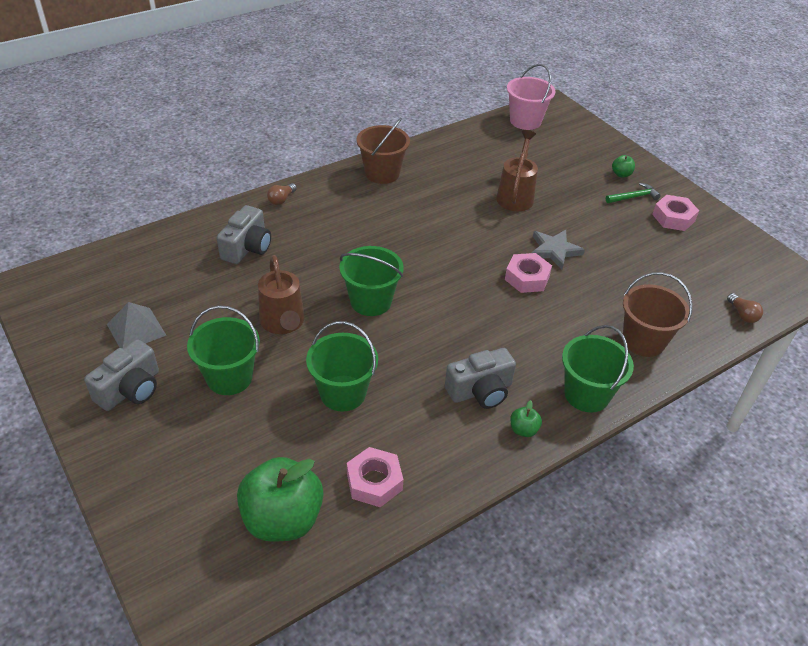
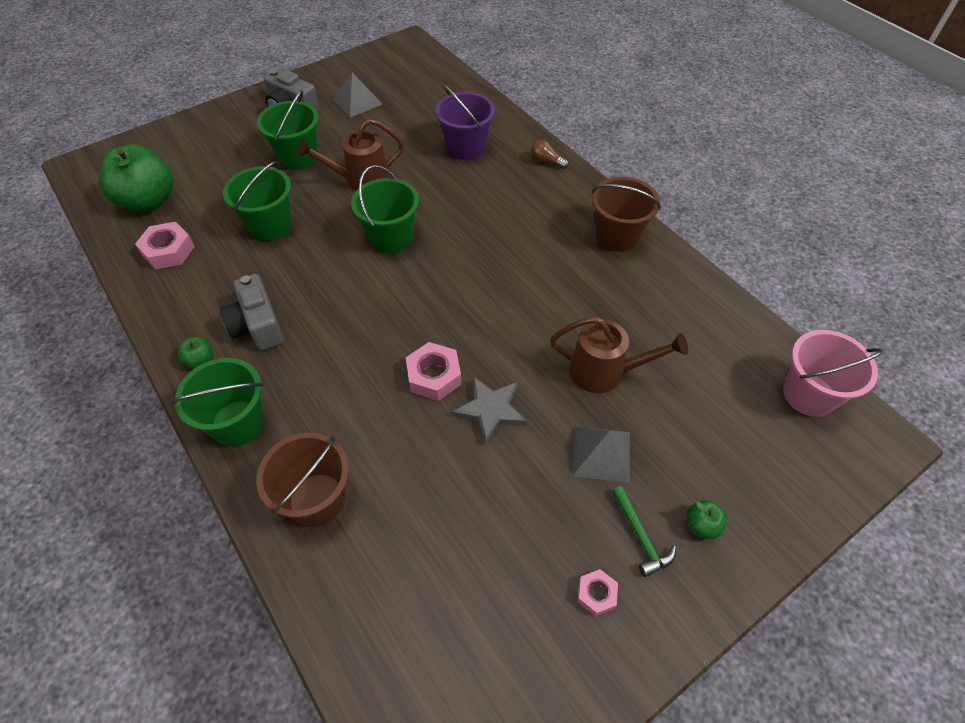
camera: 90 degrees right, 10 degrees up
grey camera [217,205,271,264] -> purple bucket [435,84,495,160]
pink nut [652,195,699,231] -> pink nut [577,569,618,616], size x0.60
brown light bulb [727,293,763,323] -> none
none -> grey pyramid [572,426,630,483]

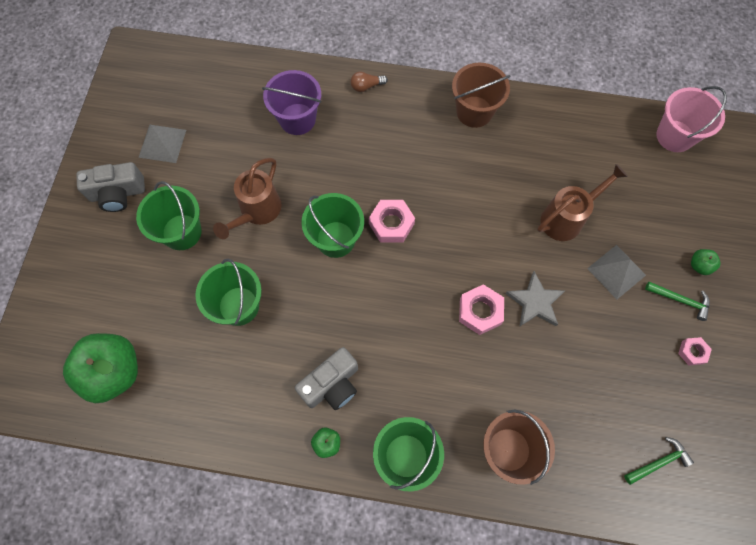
camera: 45 degrees left, 15 degrees up
pink nut [135,222,195,269] -> pink nut moved to [369,200,415,243]
grey camera [220,274,284,351] -> grey camera turned 60 degrees counterclockwise [295,347,358,410]
none -> green hammer [624,437,694,485]

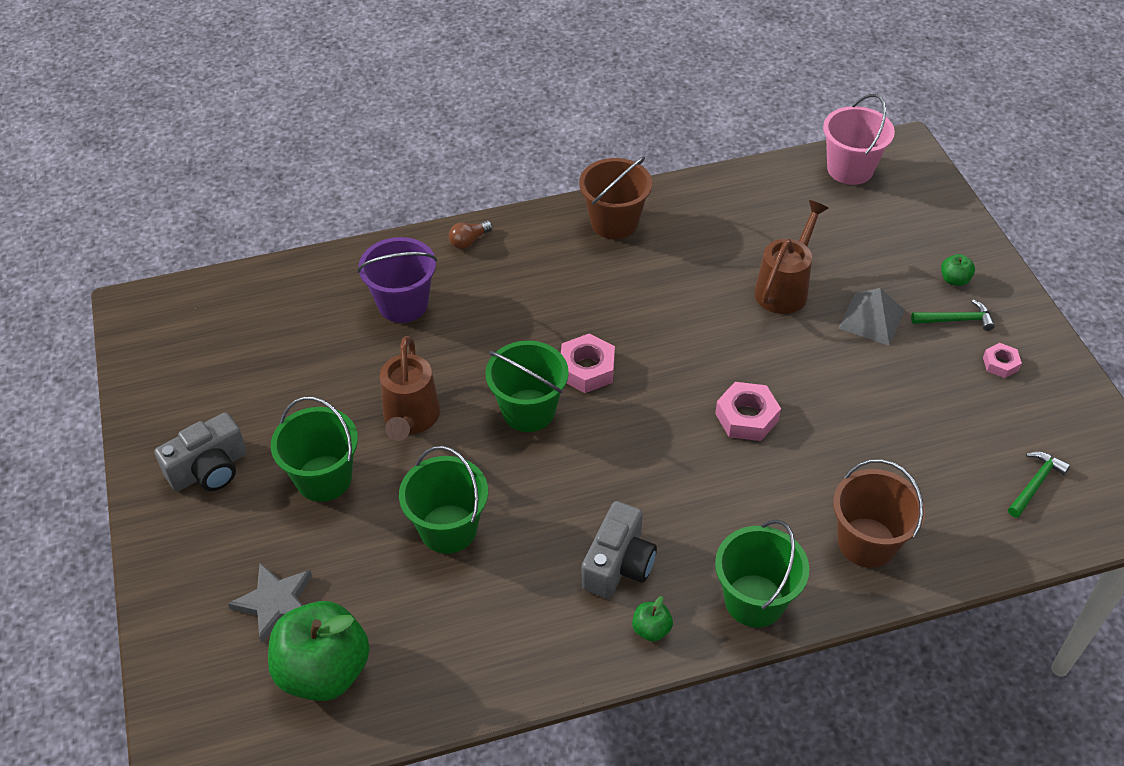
camera: 25 degrees left, 20 degrees down
grey pyramid [138,125,186,163] -> none
grey star [506,271,565,326] -> grey star moved to [228,563,312,643]

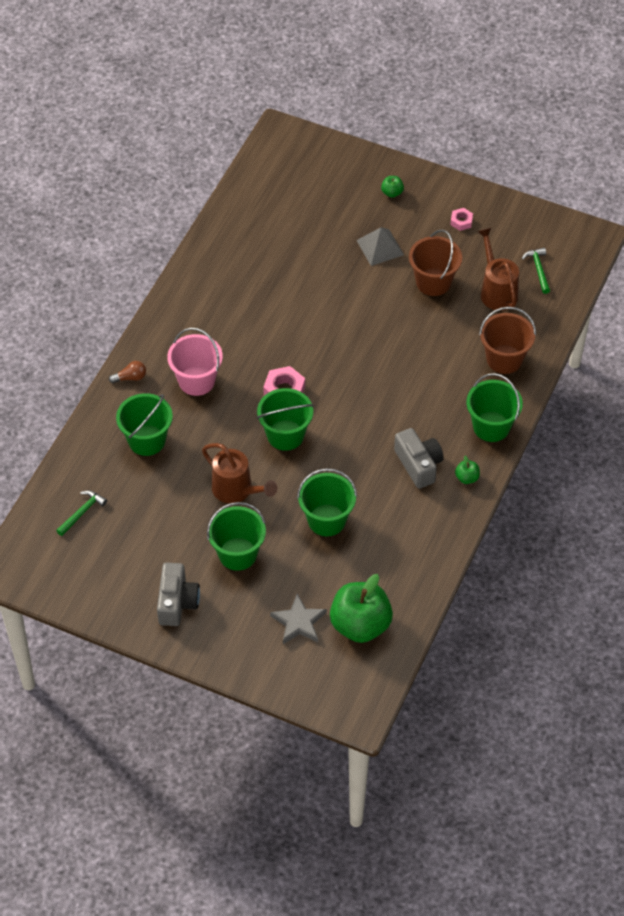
camera: 50 degrees left, 5 degrees up
purple bucket [357,237,437,323] -> green bucket [116,393,173,456]
brown light bulb [449,221,493,249] -> brown light bulb turned 105 degrees counterclockwise [109,361,146,383]
brown bucket [579,156,652,239] -> brown bucket moved to [409,230,462,296]
pink nut [715,382,781,441] -> none
brown watering can [754,200,829,314] -> brown watering can moved to [477,228,519,311]
pink bucket [823,94,895,185] -> pink bucket moved to [167,327,223,396]
green hammer [911,300,995,331] -> green hammer moved to [56,490,107,536]

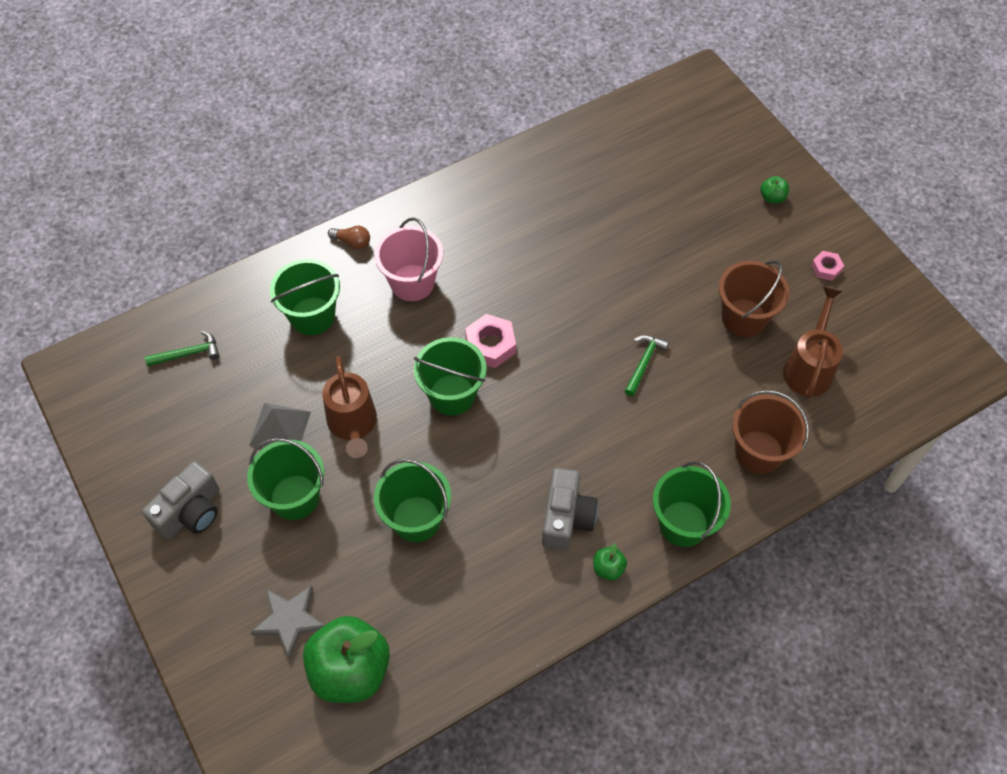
camera: 35 degrees right, 5 degrees up
grey pyramid [356,227,404,266] -> grey pyramid moved to [249,403,311,448]
green hammer [522,248,550,294] -> green hammer moved to [625,335,669,396]

